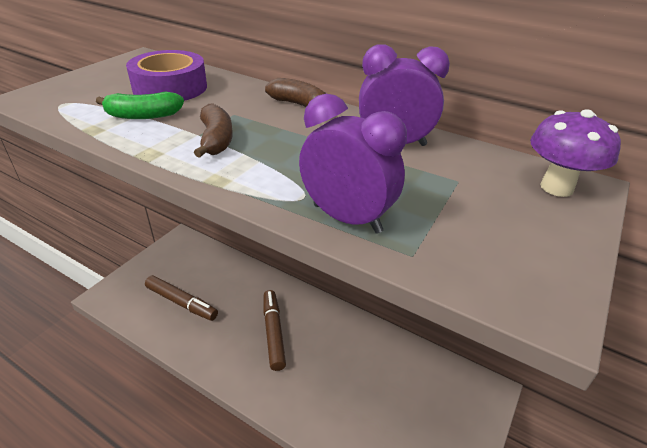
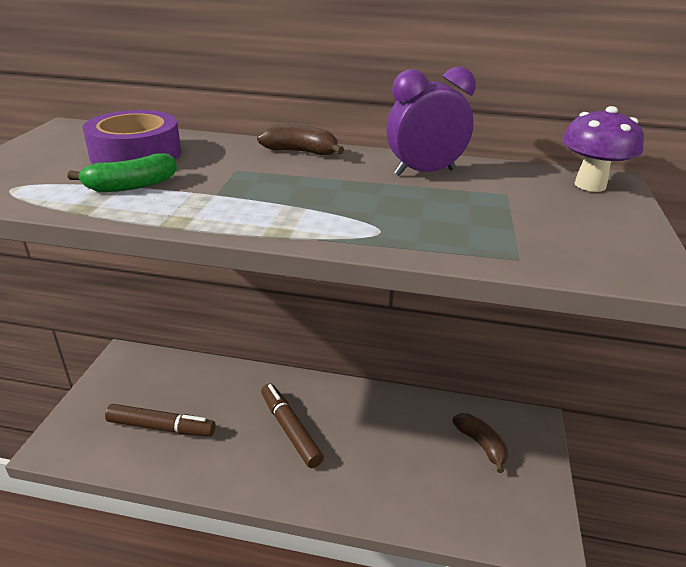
camera: 20 degrees left, 5 degrees down
brown banana [194,103,233,158] -> brown banana moved to [452,413,508,473]
purple clock [299,94,407,234] -> none

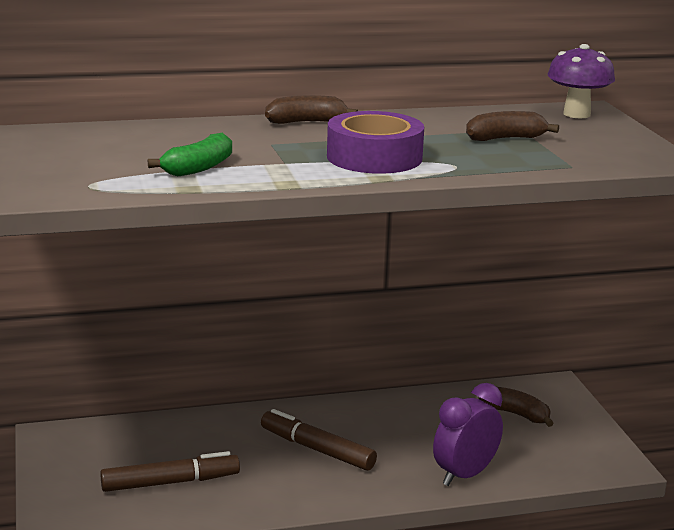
camera: 25 degrees left, 10 degrees down
purple tape [83,110,181,164] -> purple tape moved to [327,111,424,174]
purple clock [387,67,476,176] -> purple clock moved to [433,383,503,486]
none -> brown banana [466,111,559,141]

